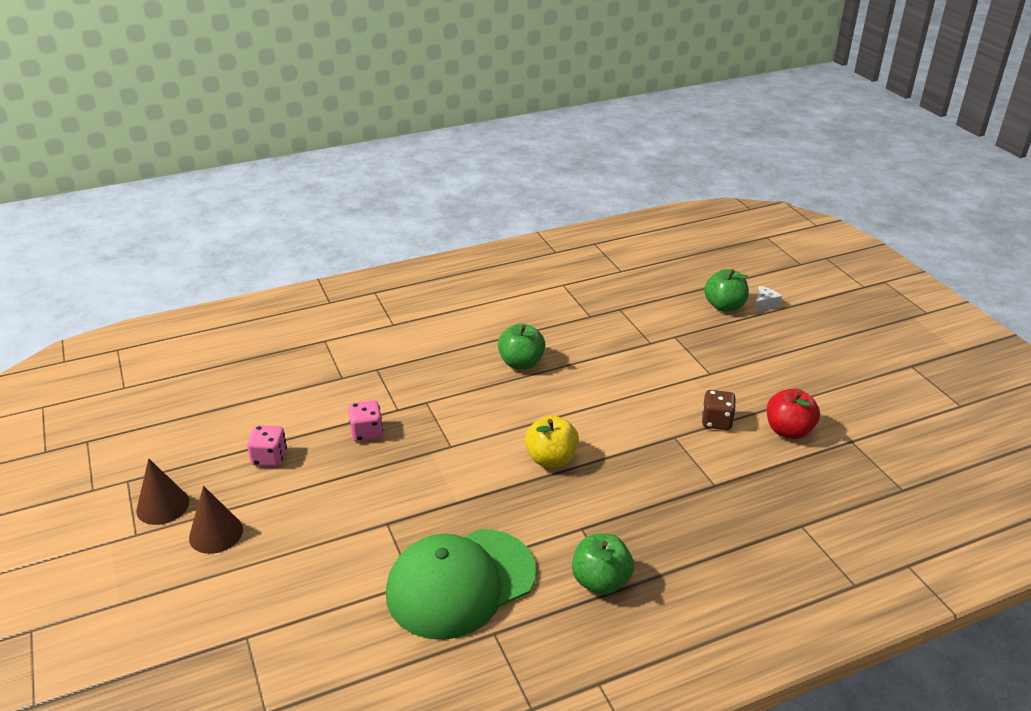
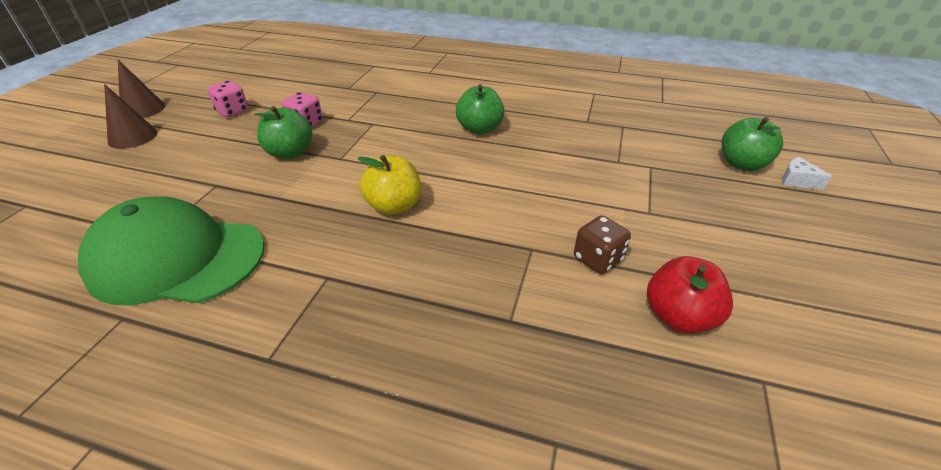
camera: 40 degrees right, 5 degrees up
green apple [572,533,634,595] -> green apple moved to [254,106,313,159]
white cheese [754,286,782,312] -> white cheese turned 135 degrees counterclockwise [782,157,832,190]

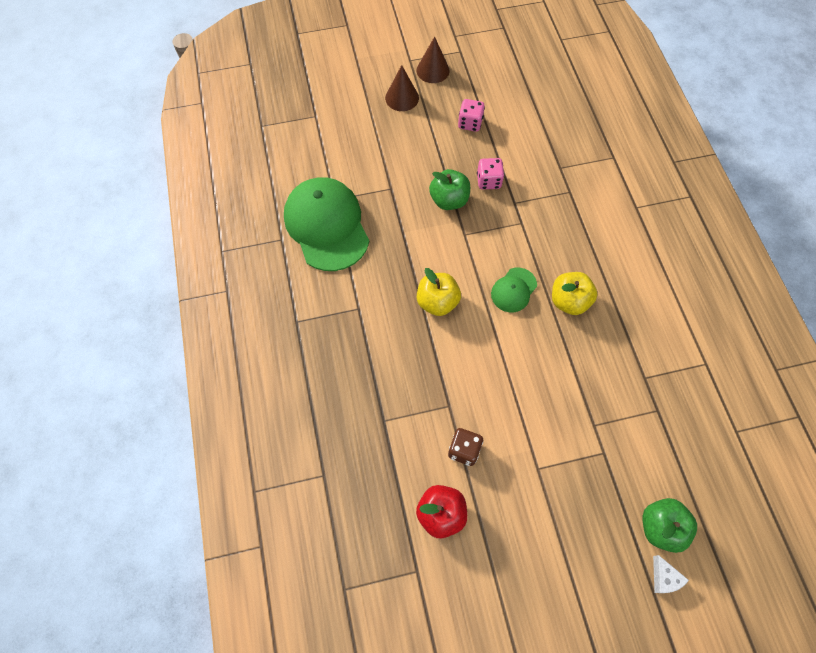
camera: 60 degrees right, 25 degrees up
green apple [456,84,505,134] -> yellow apple [552,272,597,315]
white cheese [782,157,832,190] -> white cheese turned 150 degrees clockwise [653,555,689,593]
none -> green cap [491,268,537,312]

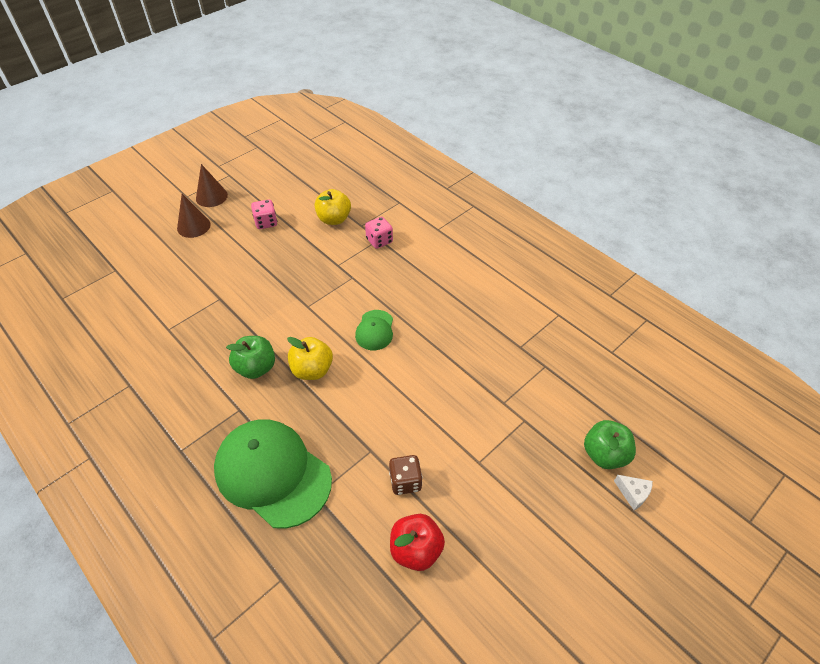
camera: 30 degrees left, 15 degrees down
green cap [284,177,369,271] -> green cap moved to [214,419,332,529]
green apple [429,169,470,210] -> green apple moved to [226,336,275,379]
pink dice [477,158,504,189] -> pink dice moved to [365,217,393,249]
yellow apple [552,272,597,315] -> yellow apple moved to [315,189,351,225]

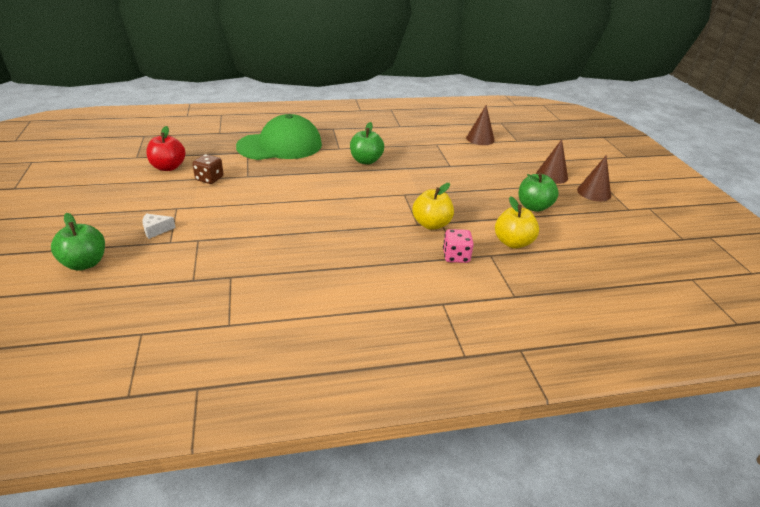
camera: 120 degrees right, 15 degrees down
pink dice [251,199,277,229] -> green apple [519,173,559,212]
yellow apple [287,337,333,380] -> yellow apple moved to [412,183,454,230]
green cap [355,310,393,350] -> none
white cheese [614,475,653,510] -> white cheese moved to [142,214,176,239]
none -> brown cone [466,105,495,145]

